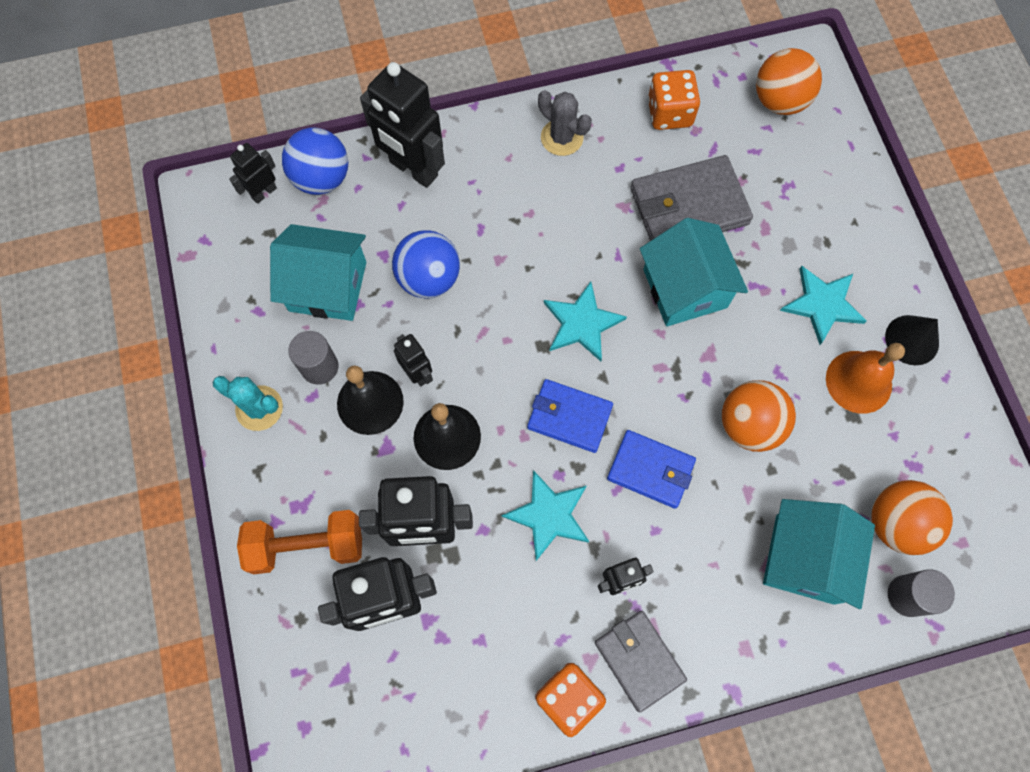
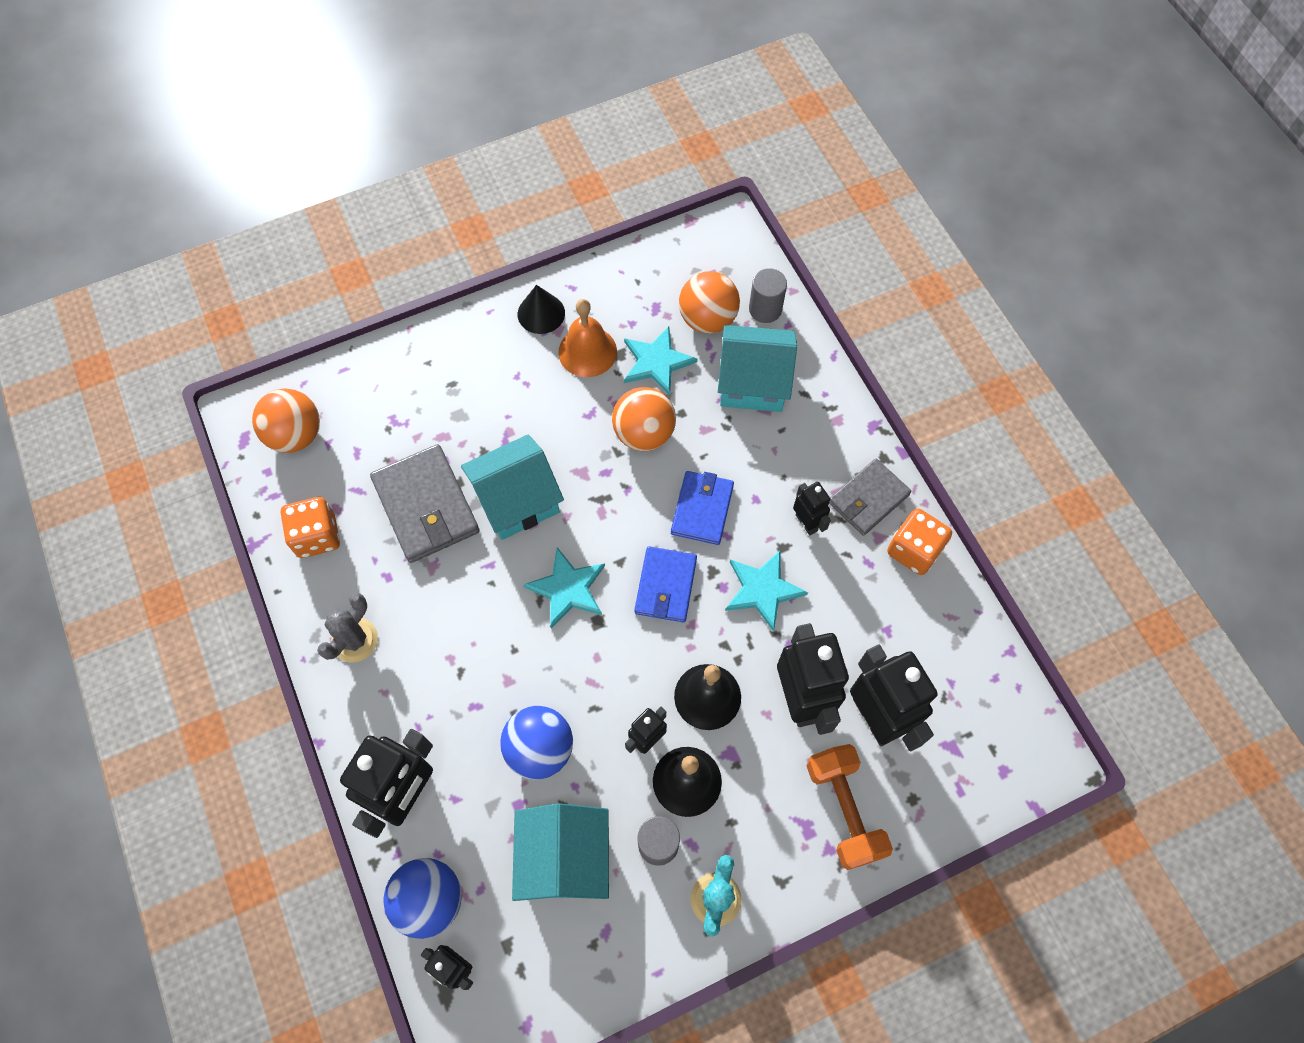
camera: 100 degrees left, 5 degrees down
turquoise star [780,266,867,345] -> turquoise star moved to [624,326,698,396]

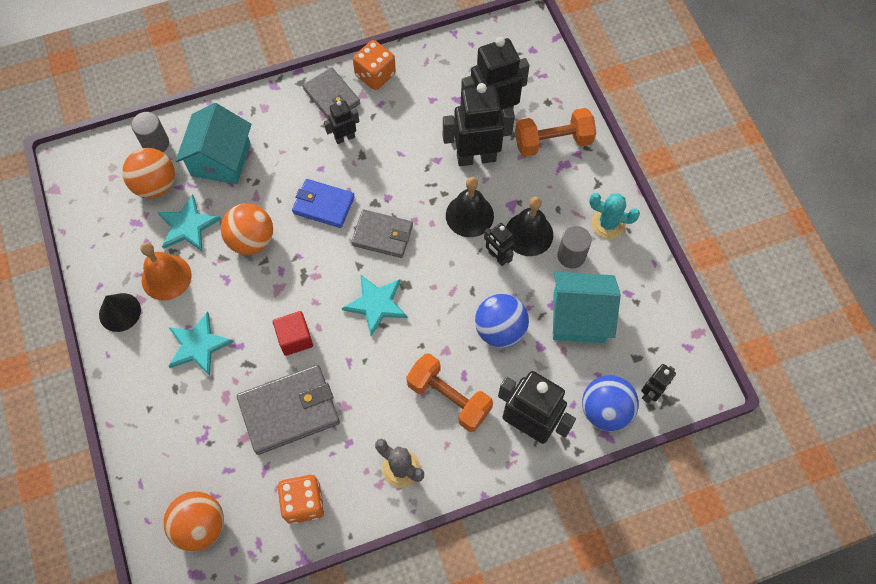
camera: 85 degrees left, 0 degrees up
turquoise house [461,435,564,540] -> red cube [273,311,313,356]
blue wallet [634,546,697,622] -> grey wallet [351,209,413,258]
turquoise star [725,551,808,632] -> turquoise star moved to [168,311,234,376]
none -> orange dumbbell [406,353,493,432]

